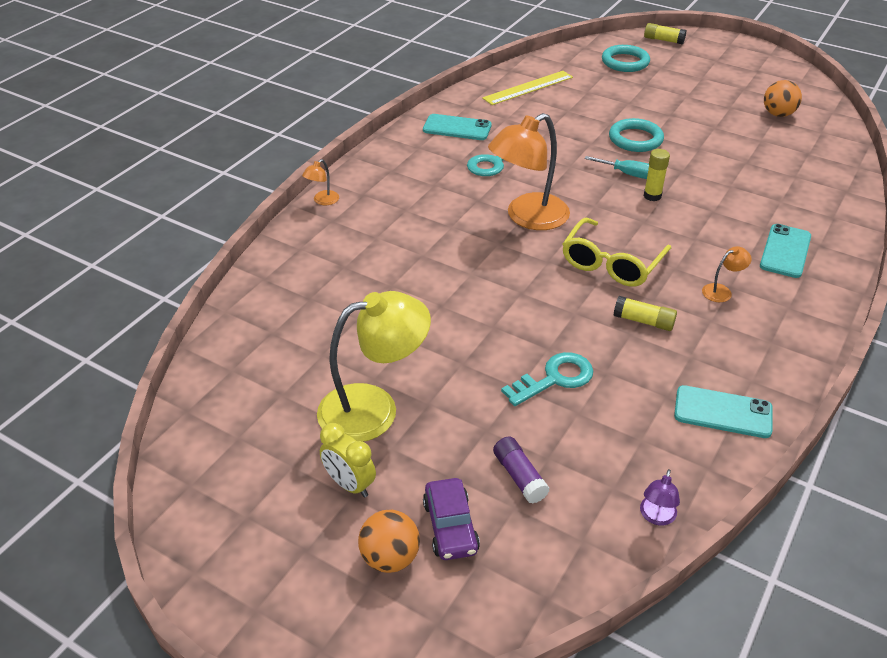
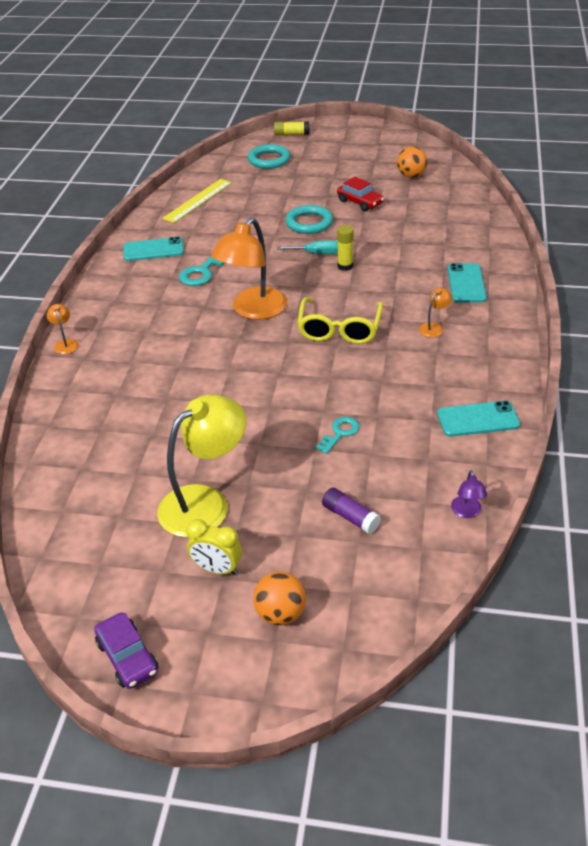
camera: 20 degrees left, 0 degrees up
orange lamp [302,159,339,205] -> orange lamp turned 150 degrees clockwise [47,304,79,354]
purple car [423,478,480,560] -> purple car moved to [94,612,158,689]
turquoise key [501,352,593,406] -> turquoise key [316,417,359,454], size x0.67
yellow glue stick [614,296,677,331] -> none
none -> red car [337,177,384,211]

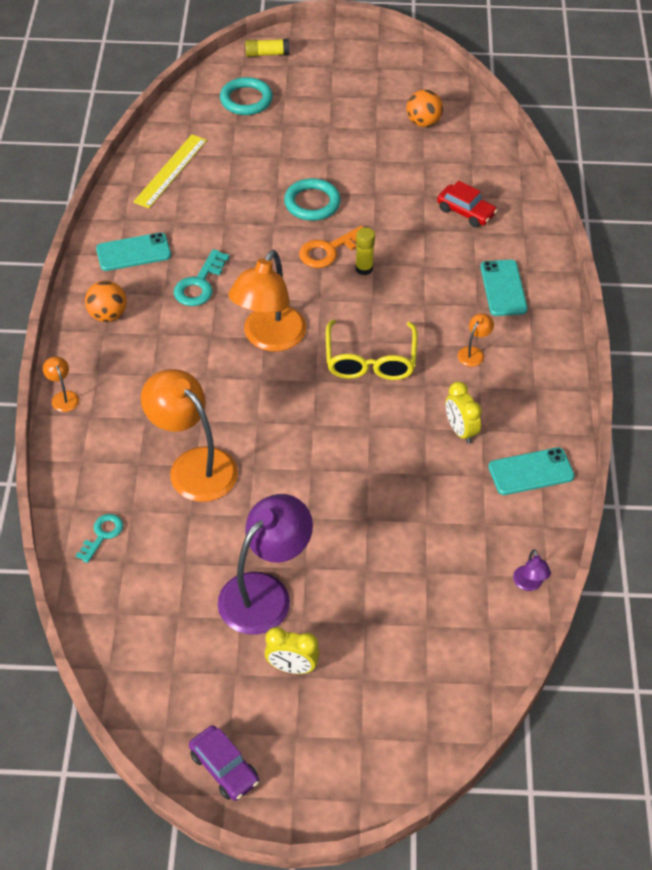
camera: 10 degrees left, 10 degrees up
yellow lamp [157,394,246,538] -> purple lamp [218,494,313,635]
orange ball [253,572,306,625] -> orange ball moved to [85,281,127,322]
turquoise screwdriver [277,240,338,254] -> orange key [299,226,364,268]
turquoise key [316,417,359,454] -> turquoise key moved to [76,514,123,563]
purple glue stick [322,487,381,534] -> none
red car [337,177,384,211] -> red car moved to [437,180,498,227]
none -> orange lamp [141,369,238,502]
none -> yellow clock [445,381,482,444]

